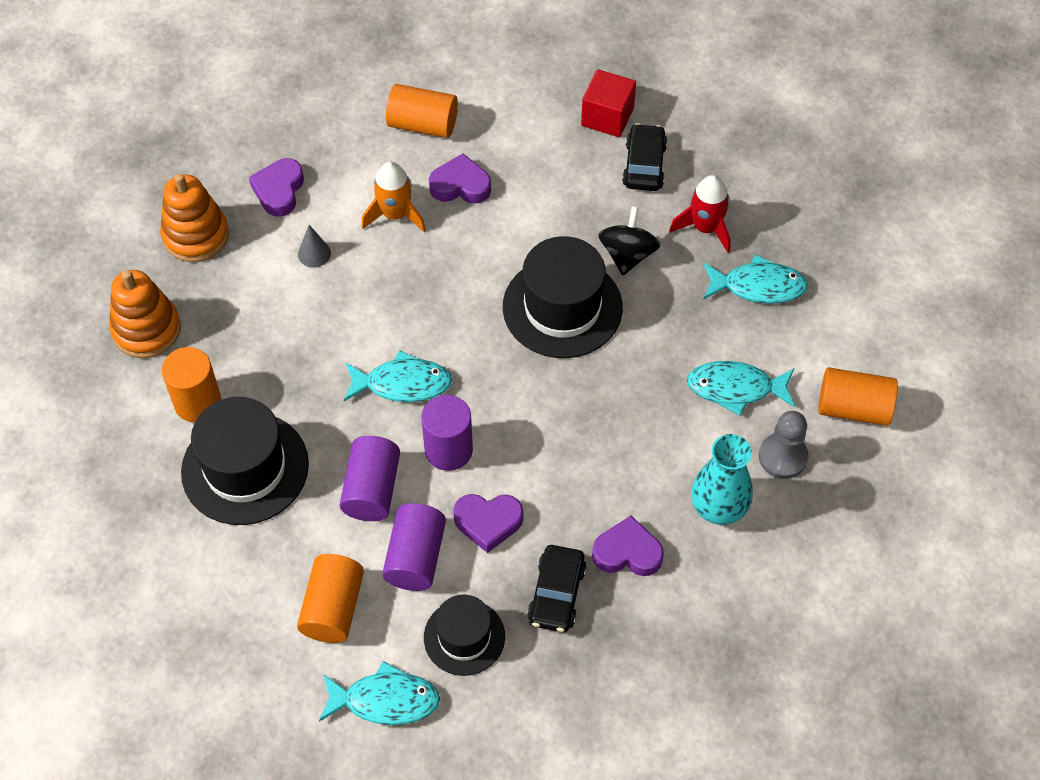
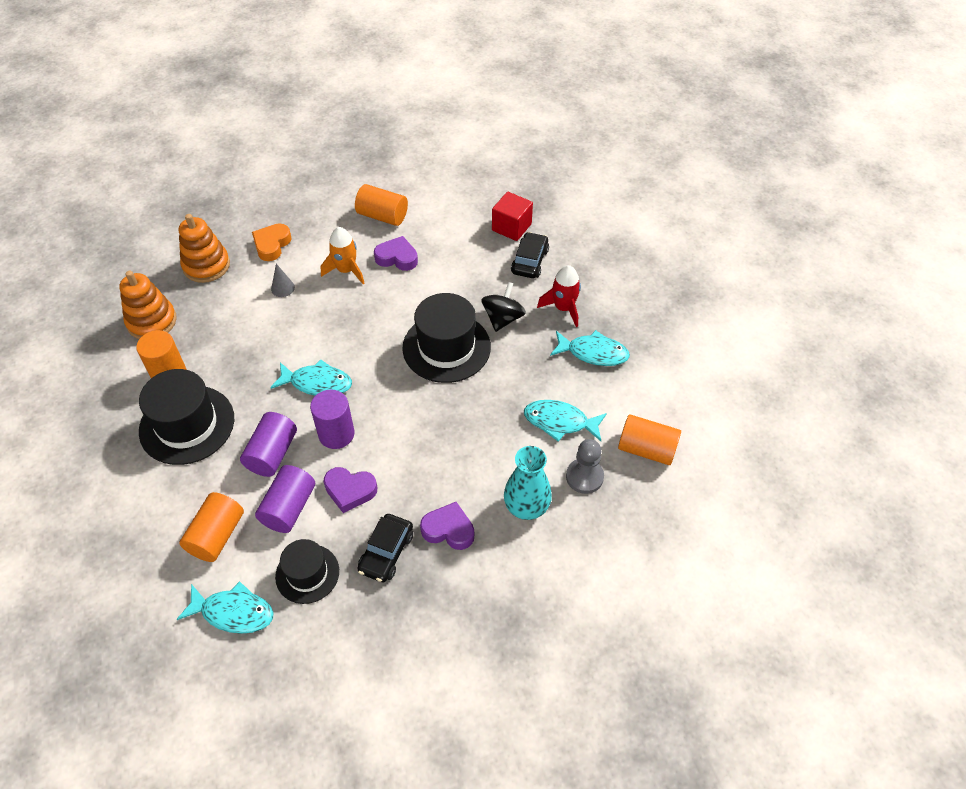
camera: 10 degrees right, 5 degrees down
purple heart [249,158,304,217] -> orange heart [252,223,292,261]

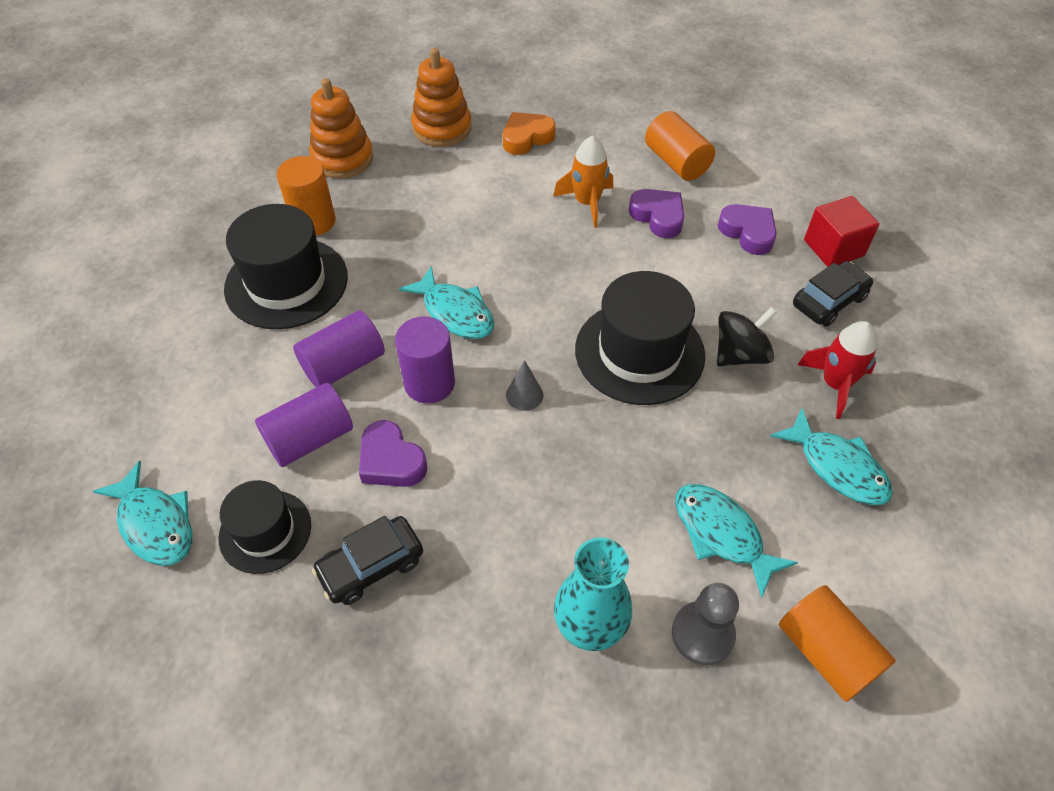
camera: 35 degrees right, 0 degrees up
orange cylinder [179,492,244,562] -> none
grey cone [271,264,295,297] -> grey cone moved to [506,360,543,411]
purple heart [420,502,474,550] -> purple heart moved to [718,204,777,255]

